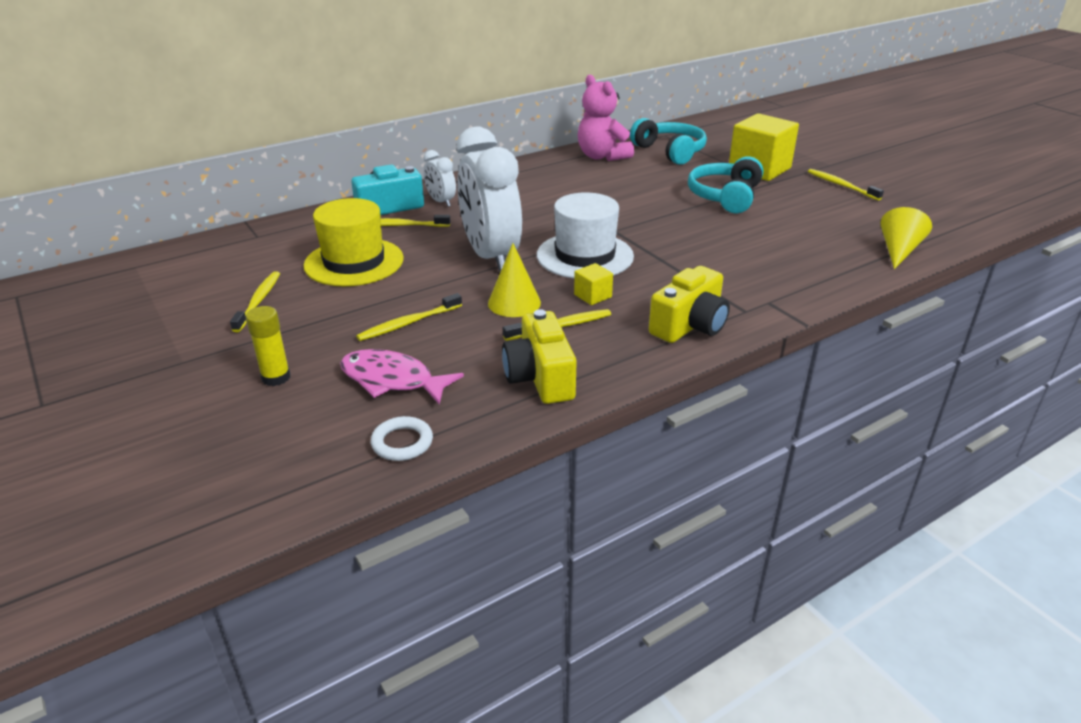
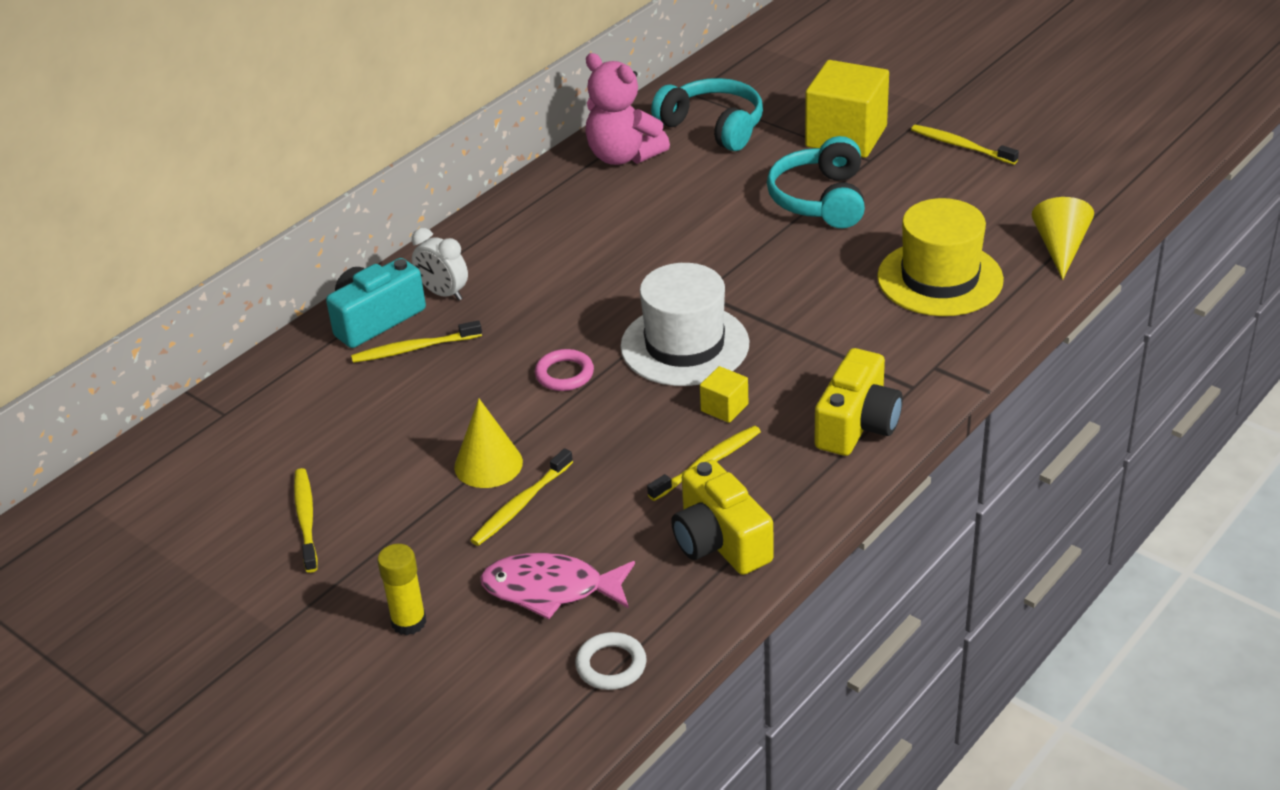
camera: 15 degrees left, 5 degrees up
yellow hat [304,198,404,286] -> yellow hat moved to [877,198,1004,316]
white clock [457,126,522,272] -> pink ring [535,349,594,391]
yellow cone [488,243,541,317] -> yellow cone moved to [454,399,523,488]

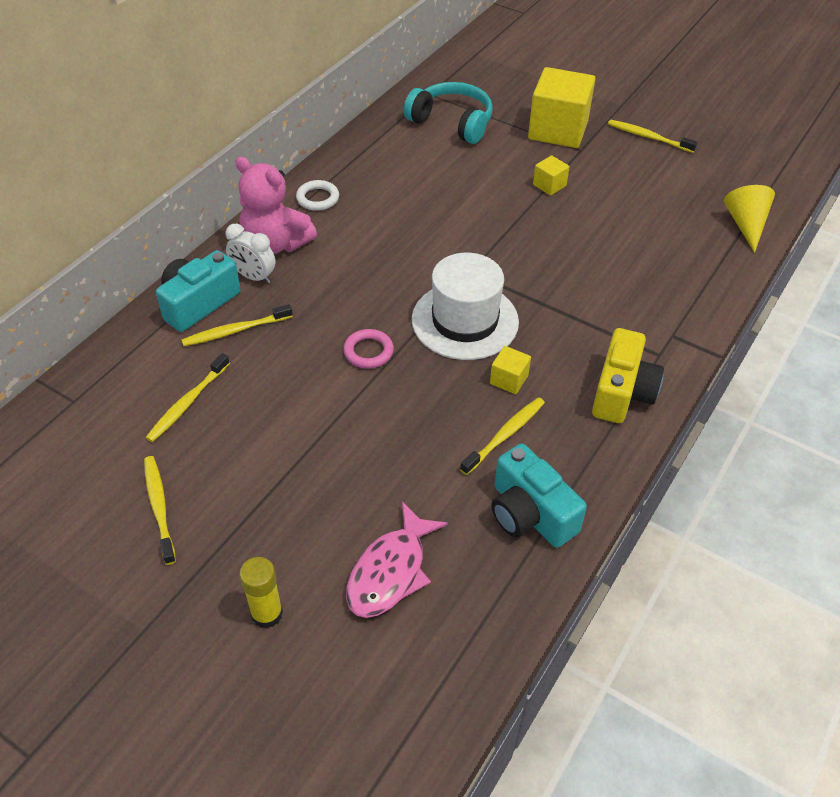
camera: 10 degrees left, 10 degrees up
yellow cone [454,399,523,488] -> none
yellow toothbrush [470,448,573,546] -> yellow toothbrush moved to [146,353,230,442]
pink fish [480,553,635,619] -> pink fish turned 60 degrees counterclockwise [346,502,448,618]
white ring [575,632,647,690] -> white ring moved to [296,180,339,211]
pink teddy bear [585,53,670,165] -> pink teddy bear moved to [235,157,317,254]
yellow camera [671,460,774,575] -> turquoise camera [491,444,587,548]
turquoise headphones [767,136,865,228] -> yellow cube [533,155,570,196]
yellow hat [877,198,1004,316] -> none

